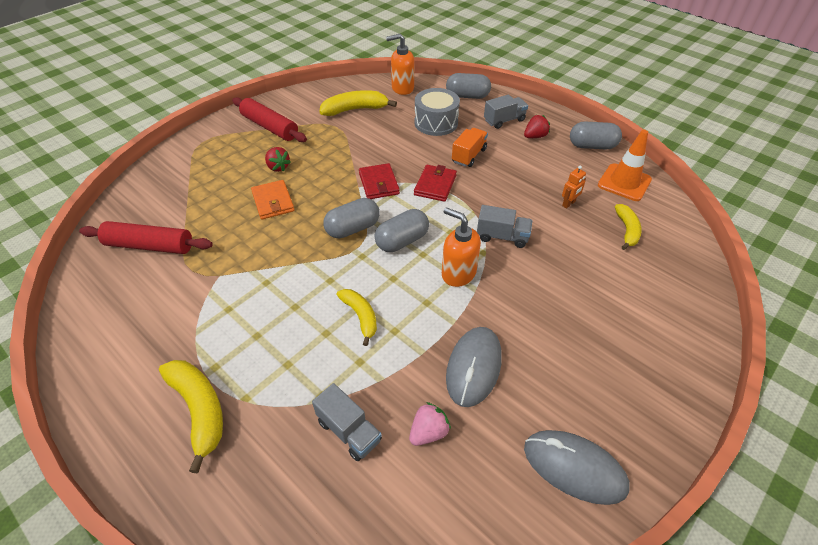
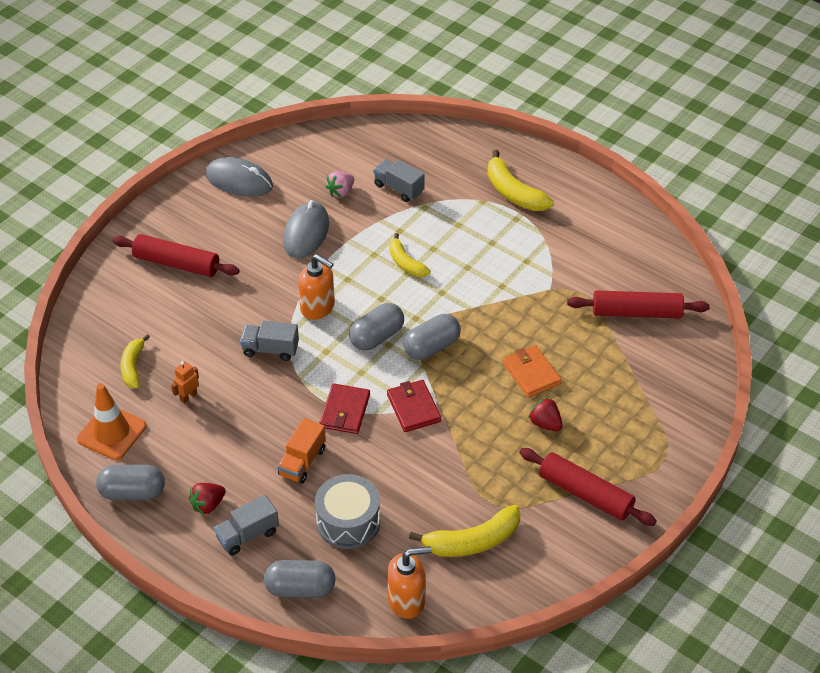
camera: 175 degrees right, 0 degrees up
none -> red rolling pin [113,234,240,277]

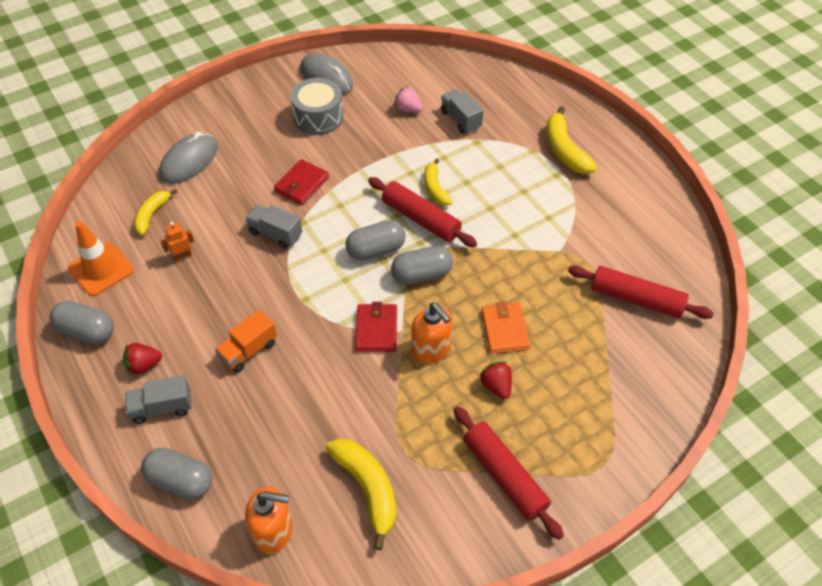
camera: 20 degrees right, 5 degrees up
red rolling pin [113,234,240,277] -> red rolling pin moved to [368,177,477,247]
grey mouse [283,200,329,258] -> grey mouse moved to [159,132,218,184]
orange soap dispenser [298,254,335,320] -> orange soap dispenser moved to [411,302,453,364]
grey drum [315,474,380,549] -> grey drum moved to [290,78,344,135]
red wallet [319,383,370,434] -> red wallet moved to [274,159,329,205]
pink strawberry [325,171,354,198] -> pink strawberry turned 60 degrees clockwise [394,86,423,113]
yellow banana [409,505,521,557] -> yellow banana turned 120 degrees counterclockwise [326,438,396,550]

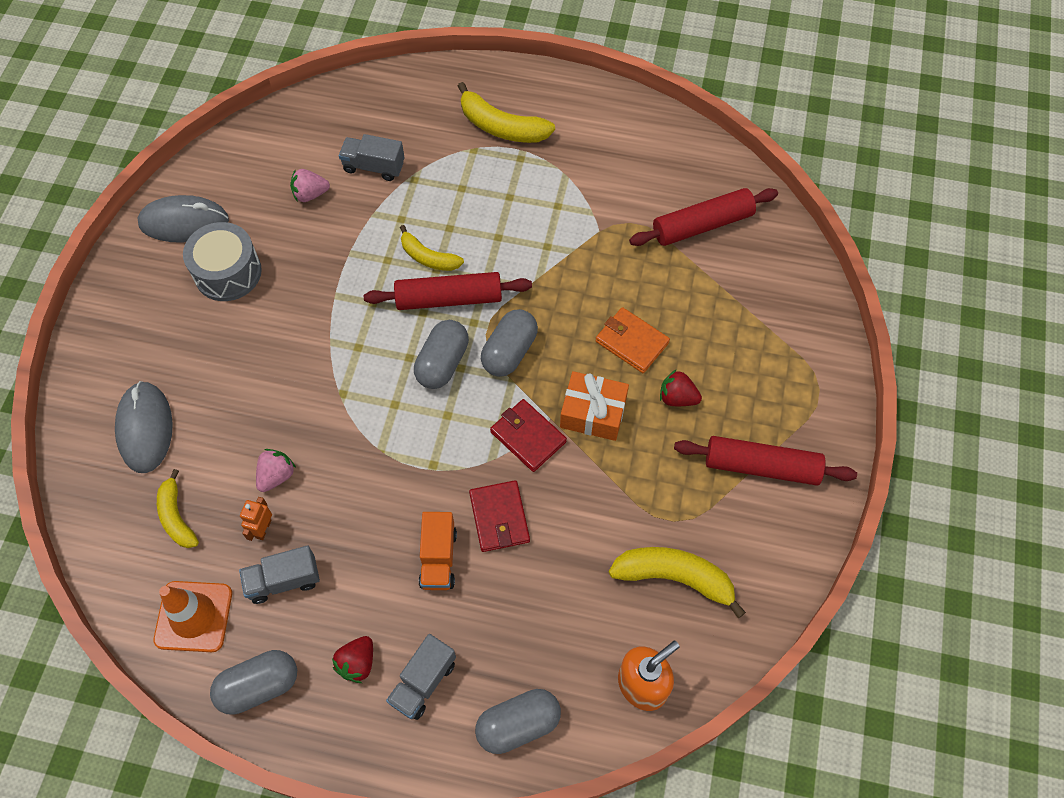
camera: 45 degrees left, 10 degrees up
grey truck [246,205,302,249] -> grey truck moved to [239,546,320,604]
red wallet [274,159,329,205] -> red wallet moved to [469,480,530,552]
orange soap dispenser [411,302,453,364] -> orange gift [560,371,629,441]
none -> pink strawberry [256,449,296,492]

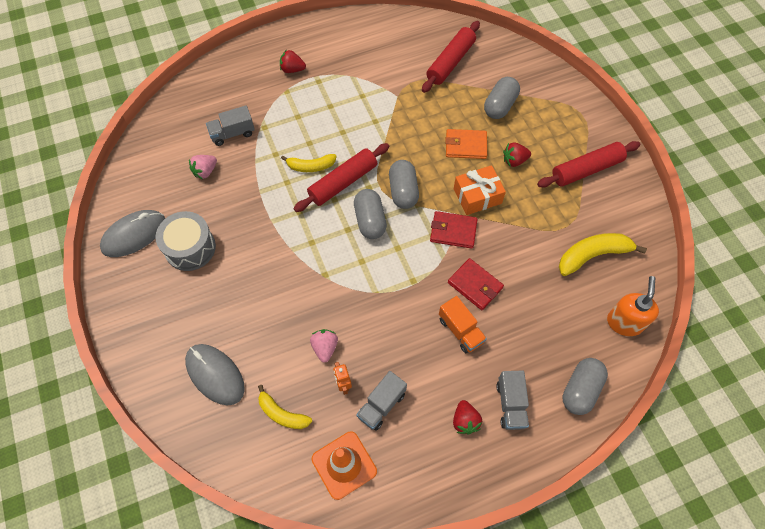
camera: 35 degrees left, 0 degrees up
grey capsule [210,650,297,715] -> grey capsule moved to [484,77,520,119]
yellow banana [458,82,555,143] -> red strawberry [280,50,306,73]

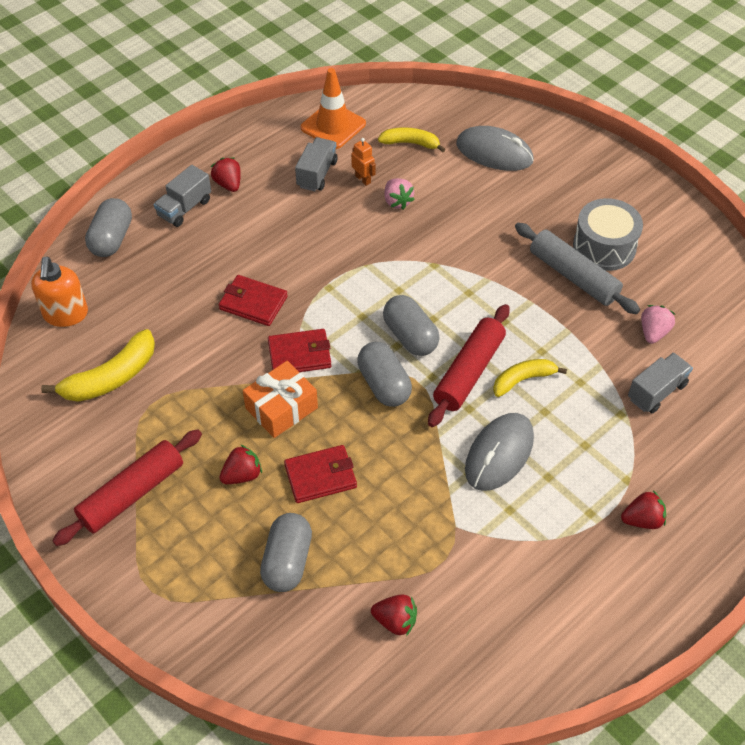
camera: 160 degrees right, 10 degrees down
grey mouse [100,210,165,257] -> grey mouse moved to [465,413,534,491]
red rolling pin [422,21,480,93] -> red strawberry [371,594,417,636]
orange truck [439,296,487,353] -> none
orange wallet [445,129,487,159] -> red wallet [284,445,357,503]
grey truck [496,370,529,430] -> grey truck turned 120 degrees counterclockwise [154,165,211,227]
none -> grey rolling pin [515,223,640,314]

